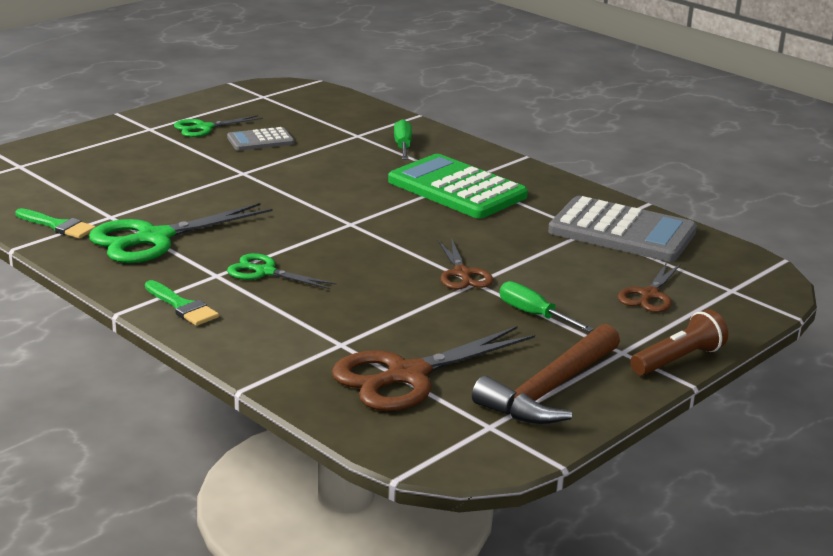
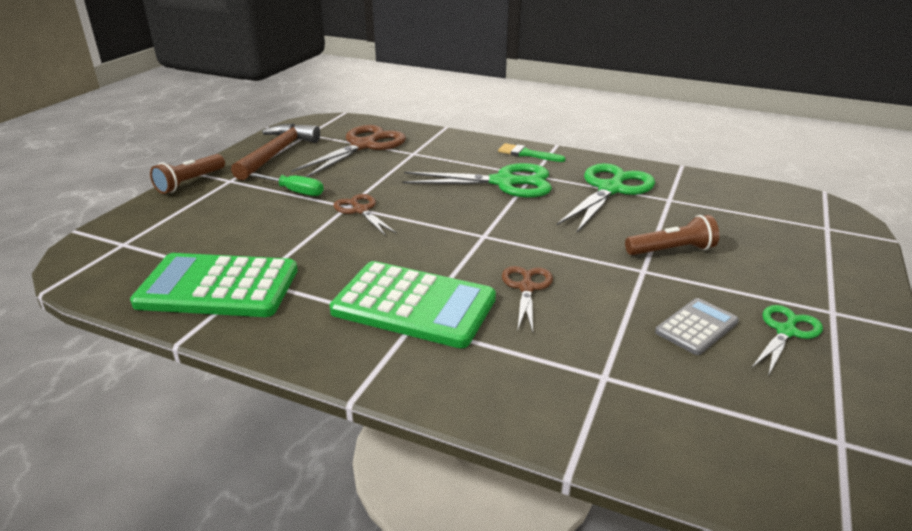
camera: 160 degrees right, 5 degrees up
green brush [15,208,96,239] -> none
green scissors [227,253,337,289] -> green scissors [402,163,552,198], size x1.77
green screwdriver [394,119,412,160] -> none
grey calculator [548,196,697,262] -> green calculator [130,253,298,317]
brown scissors [618,262,680,313] -> brown scissors moved to [502,266,553,332]
none -> brown flashlight [625,215,719,255]

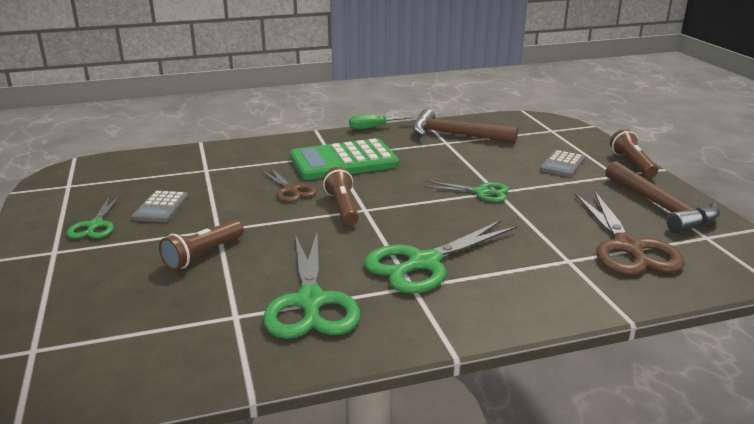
camera: 140 degrees right, 5 degrees down
green calculator [130,253,298,317] -> brown hammer [413,109,518,143]
green screwdriver [250,173,324,196] -> green screwdriver moved to [349,114,415,130]
brown scissors [334,194,397,236] -> green scissors [424,181,509,202]
green brush [498,143,566,162] -> none
none -> brown flashlight [323,167,359,225]
none -> grey calculator [540,150,585,177]

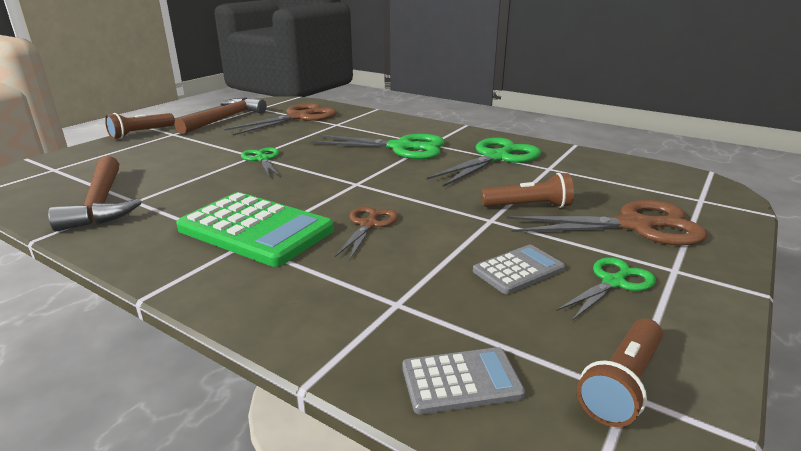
camera: 130 degrees left, 0 degrees up
brown flashlight [323,167,359,225] -> brown flashlight moved to [577,318,663,427]
green screwdriver [349,114,415,130] -> none
grey calculator [540,150,585,177] -> grey calculator moved to [402,347,525,415]
none -> brown scissors [506,200,708,246]

